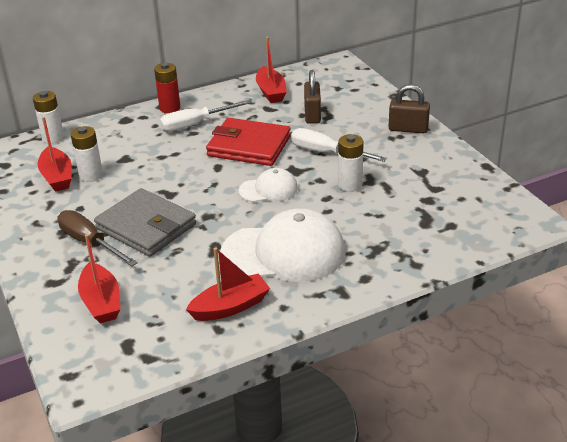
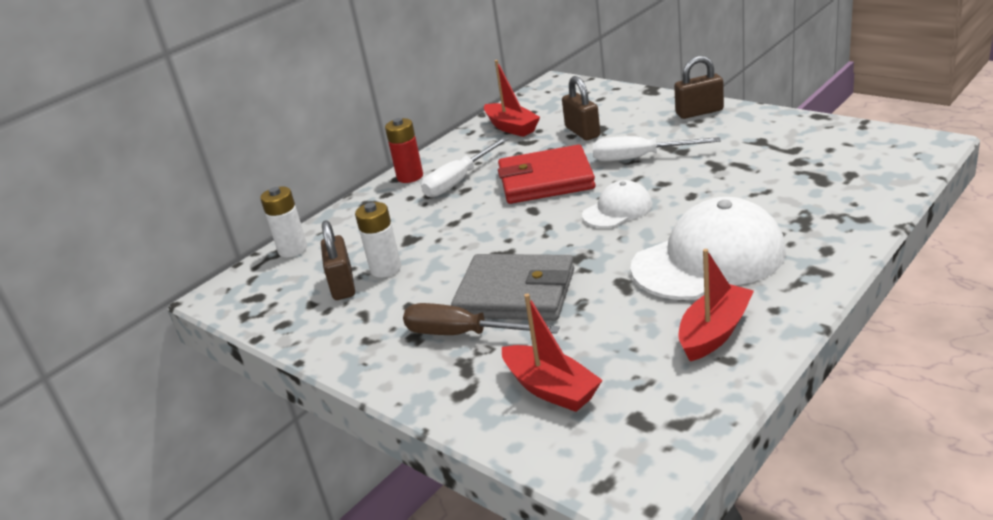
camera: 20 degrees left, 5 degrees down
red boat [38,117,72,192] -> brown padlock [321,220,355,300]
white battery [338,134,364,192] -> none

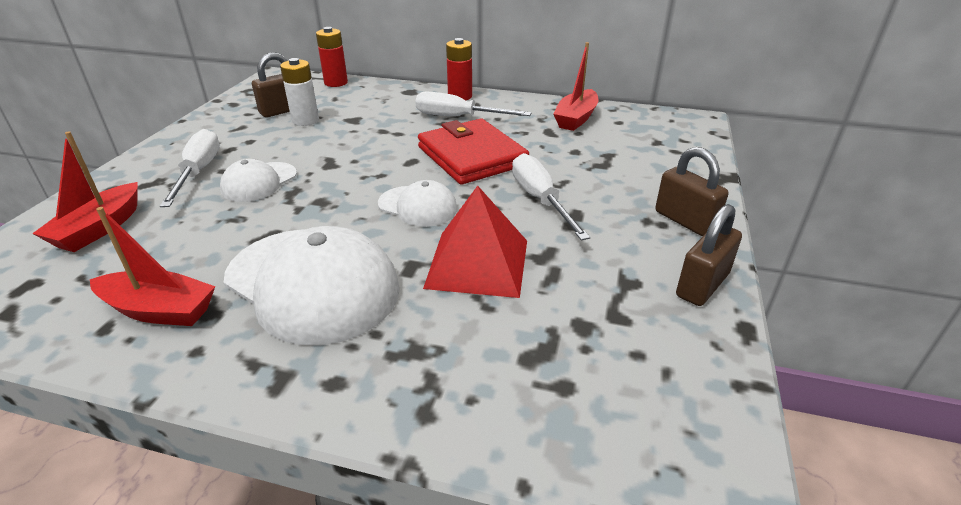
camera: 60 degrees right, 5 degrees up
white battery [260,187,307,257] -> red battery [316,27,348,87]
brown screwdriver [403,303,560,335] -> white screwdriver [160,129,220,207]
grey wallet [451,254,574,321] -> white cap [220,159,297,202]
brown padlock [562,76,600,140] -> brown padlock moved to [676,204,742,306]
none -> red pyramid [423,186,527,298]

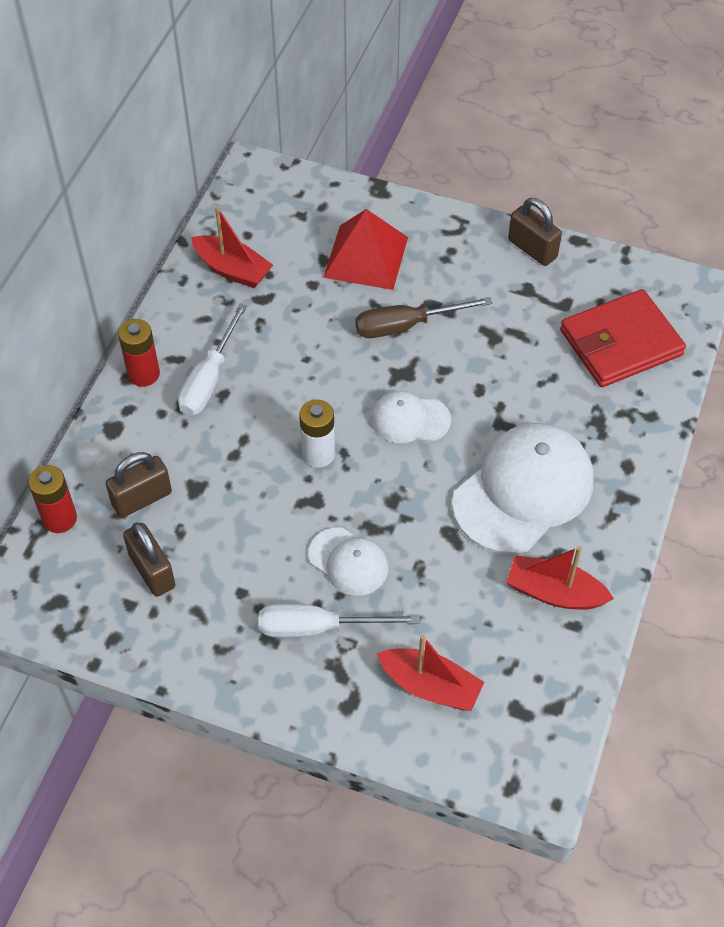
camera: 85 degrees left, 20 degrees up
red boat [90,207,215,326] -> red boat turned 90 degrees counterclockwise [506,546,614,609]
white battery [280,58,319,126] -> white battery moved to [299,400,335,468]
white cap [378,180,457,227] -> white cap turned 120 degrees counterclockwise [371,391,451,443]
red wallet [418,118,529,184] -> red wallet moved to [560,289,686,387]
red pyramid [423,186,527,298] -> red pyramid moved to [323,209,408,290]
white screwdriver [512,153,590,241] -> brown screwdriver [355,297,492,338]
brown padlock [655,147,728,236] -> brown padlock moved to [106,452,172,518]

